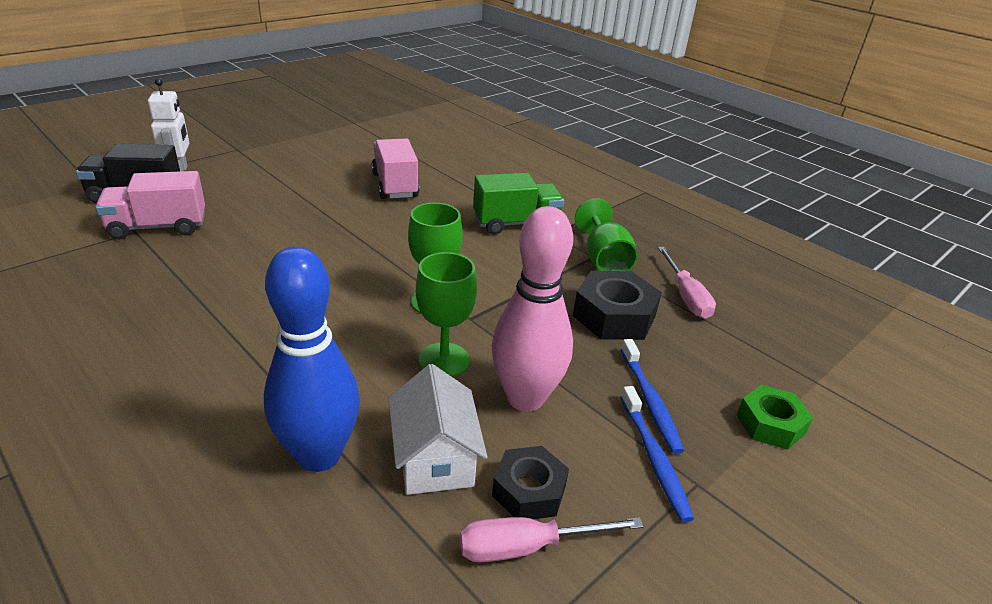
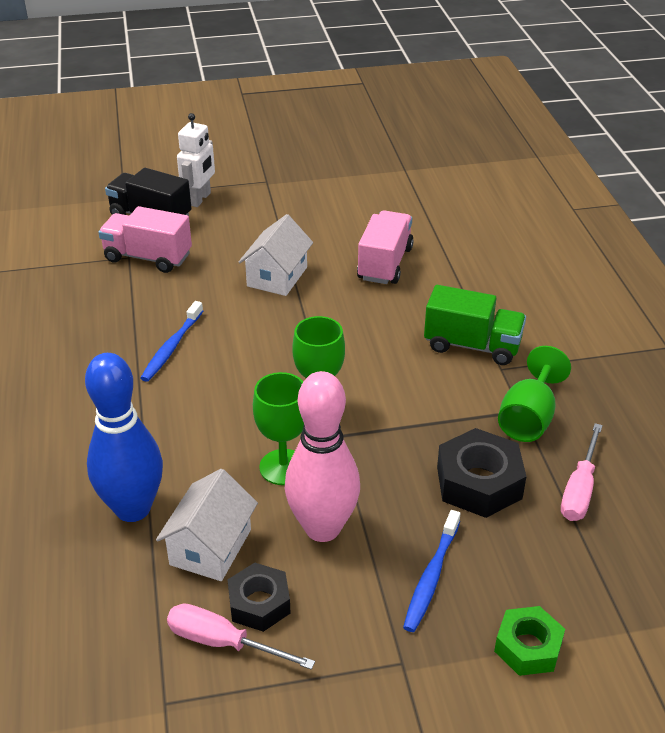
camera: 35 degrees right, 5 degrees up
blue toothbrush [621,386,694,522] -> blue toothbrush moved to [141,301,203,382]
none -> white house [239,214,313,296]

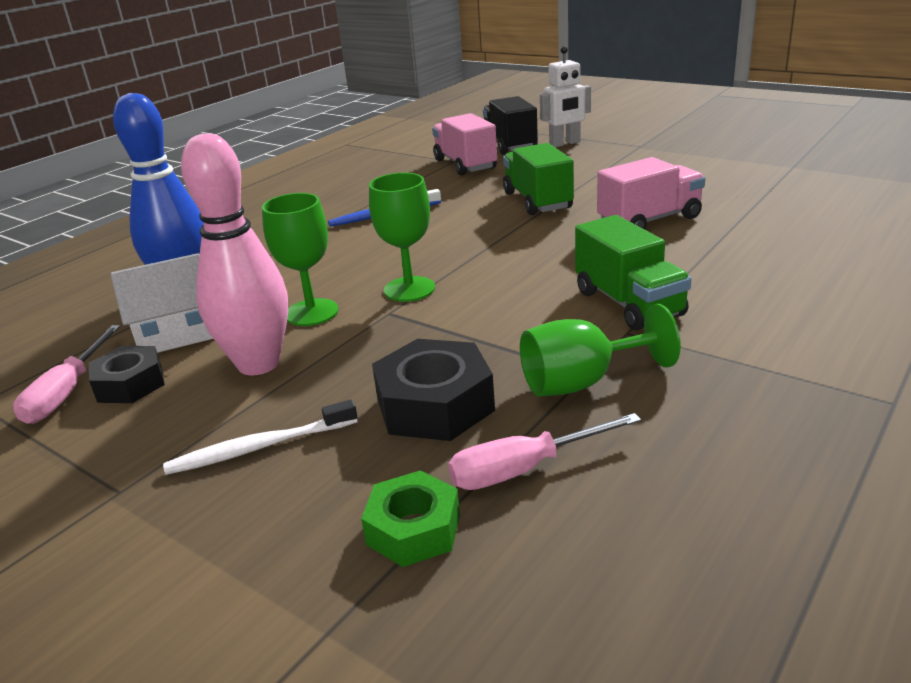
camera: 50 degrees right, 10 degrees down
pink screwdriver [167,604,315,670] -> pink screwdriver turned 150 degrees counterclockwise [13,325,121,424]
white house [239,214,313,296] -> green truck [503,143,574,215]
blue toothbrush [403,510,461,632] -> white toothbrush [163,399,357,475]
green nut [494,606,565,676] -> green nut moved to [361,470,460,567]

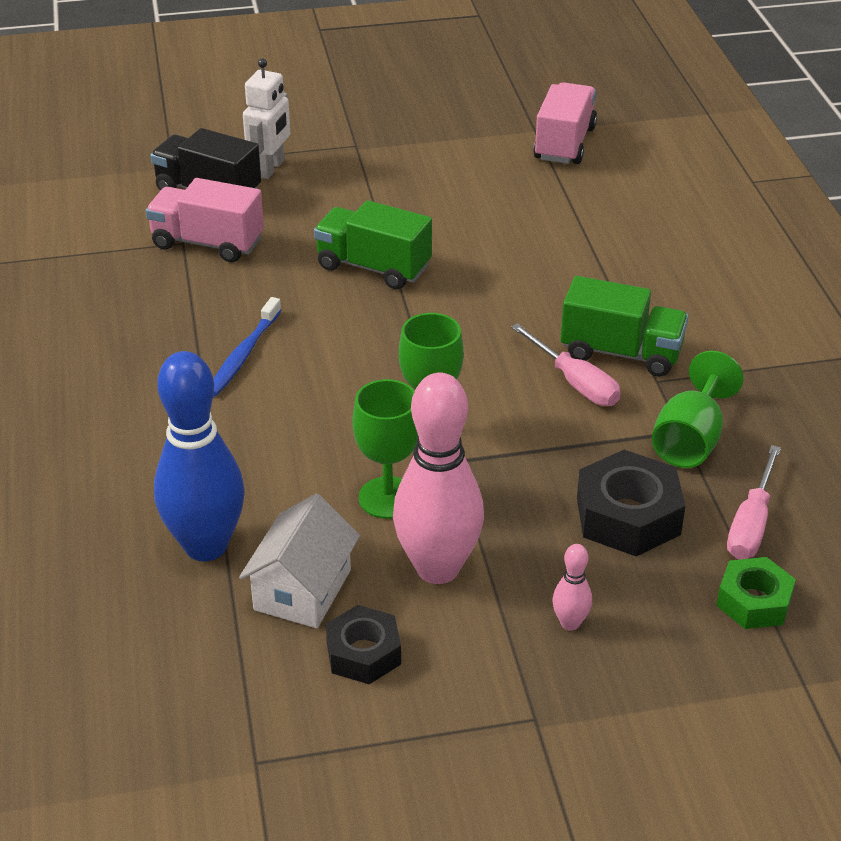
camera: 50 degrees left, 10 degrees up
pink screwdriver [13,325,121,424] -> pink screwdriver moved to [511,323,621,406]
white toothbrush [163,399,357,475] -> pink bowling pin [552,544,592,631]
pink truck [597,157,705,230] -> pink truck moved to [533,82,597,164]

